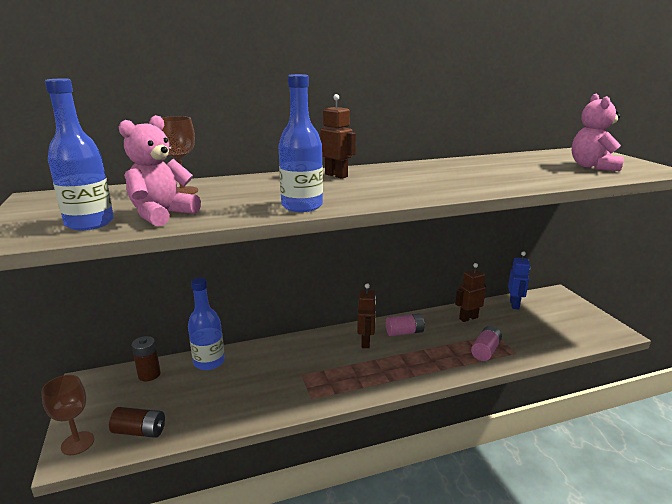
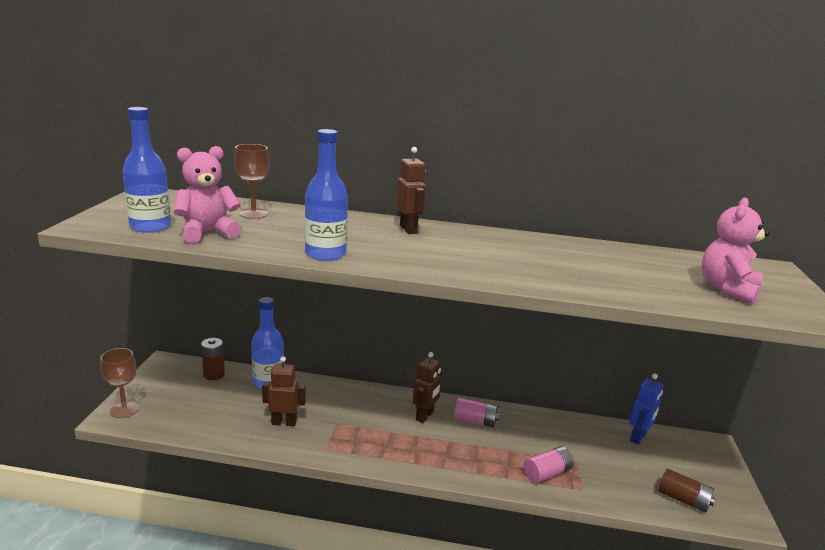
camera: 25 degrees right, 0 degrees up
brown battery [109,407,165,438] -> brown battery moved to [659,469,716,513]
brown robot [455,263,486,322] -> brown robot moved to [262,356,306,426]

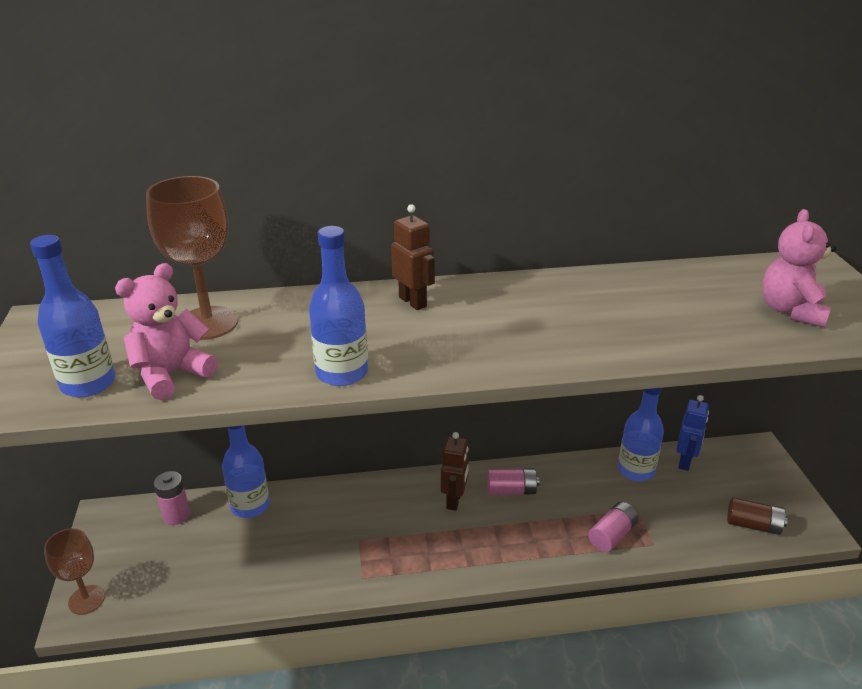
camera: 15 degrees left, 10 degrees up
brown battery [201,338,225,380] -> pink battery [154,471,190,525]
brown goblet [234,144,270,219] -> brown goblet [146,176,238,340], size x1.59
brown robot [262,356,306,426] -> none
none -> blue bottle [618,388,664,481]

